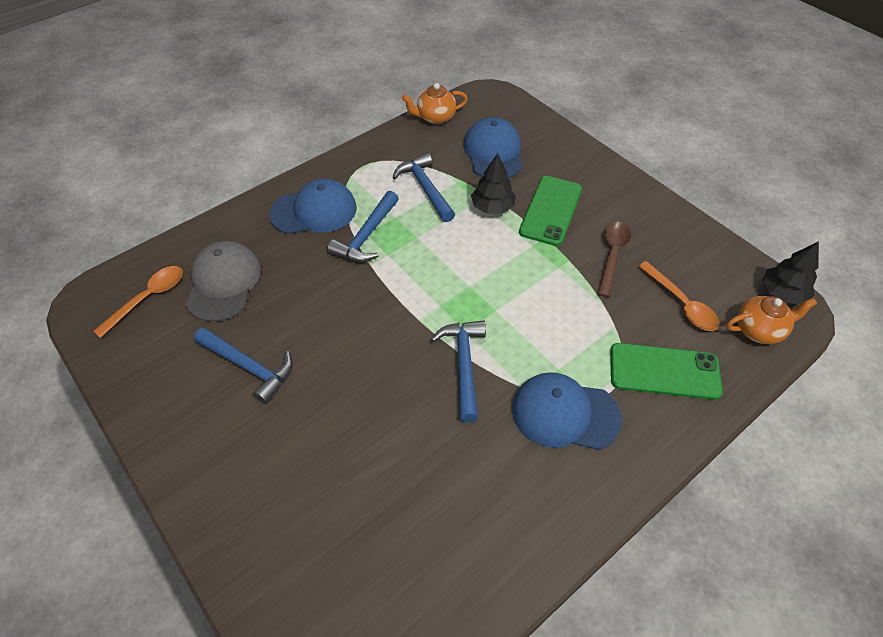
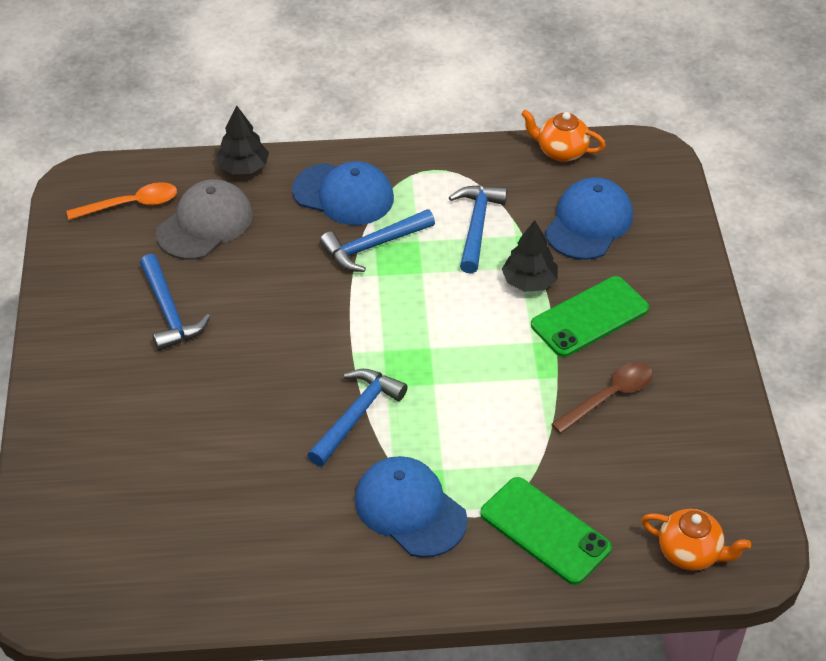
camera: 35 degrees right, 5 degrees down
orange spoon [638,261,719,331] -> none
black tree [762,241,819,304] -> black tree moved to [216,105,269,174]

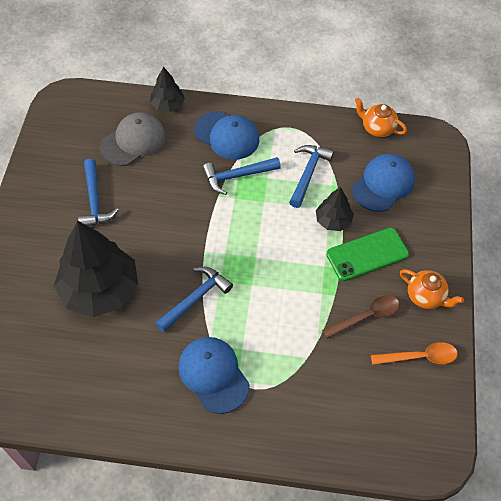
camera: 10 degrees right, 10 degrees up
orange spoon [66,182,177,220] -> orange spoon moved to [371,342,458,365]
green phone [480,477,612,585] -> none
orange teapot [641,509,751,571] -> orange teapot moved to [400,269,464,309]
none -> black tree [54,221,138,317]

